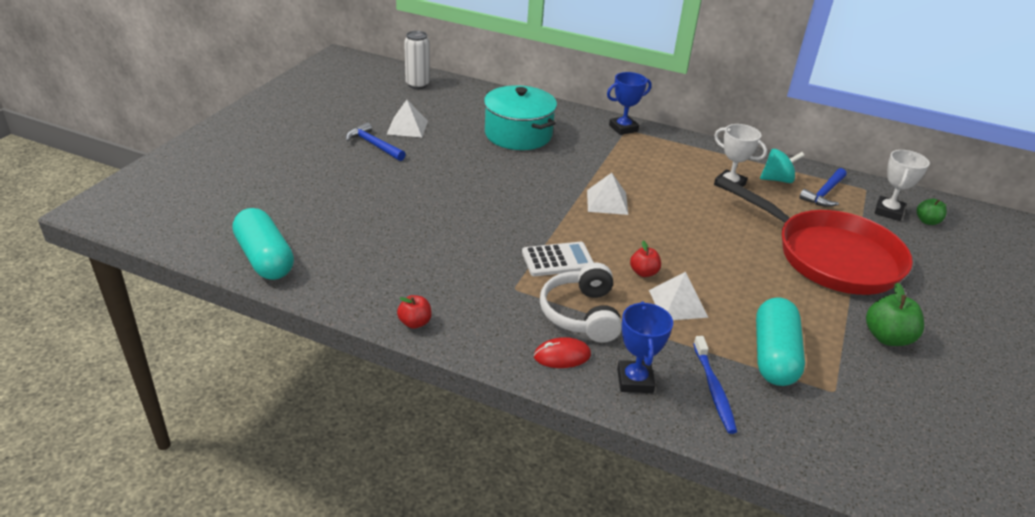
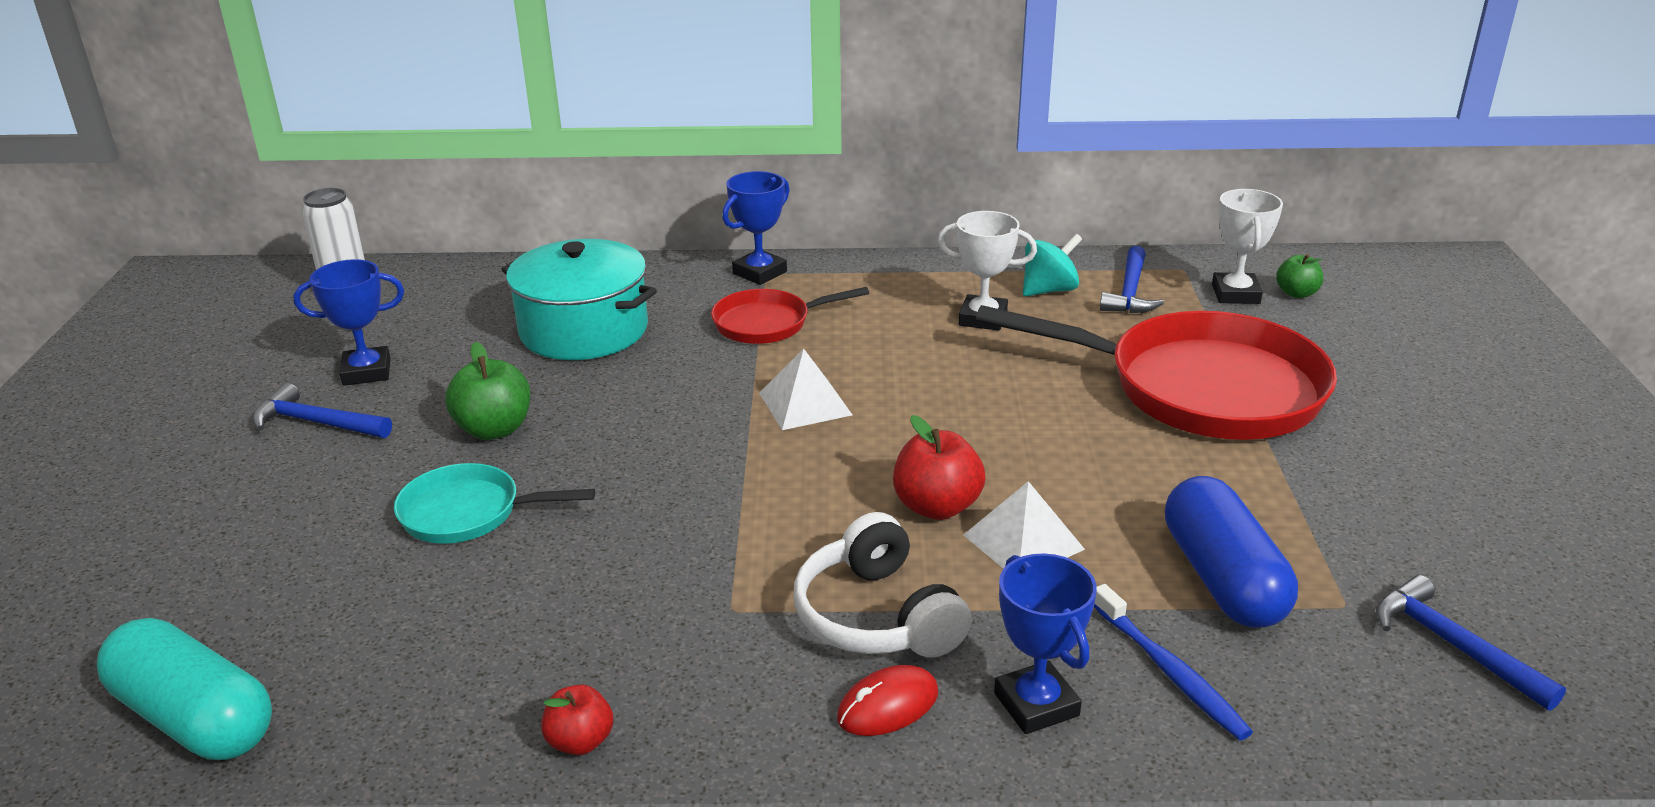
camera: 20 degrees left, 5 degrees down
white pyramid [387,100,428,137] -> blue trophy [293,259,404,386]
white calculator [522,242,594,276] -> none
red apple [630,241,661,277] -> red apple [893,415,986,520], size x1.60
turquoise capsule [756,297,805,386] -> blue capsule [1165,476,1298,628]
green apple [866,282,924,346] -> green apple moved to [445,342,530,440]
none -> turquoise pan [394,463,595,544]
none -> red pan [711,287,869,344]
none -> blue hammer [1376,575,1566,711]

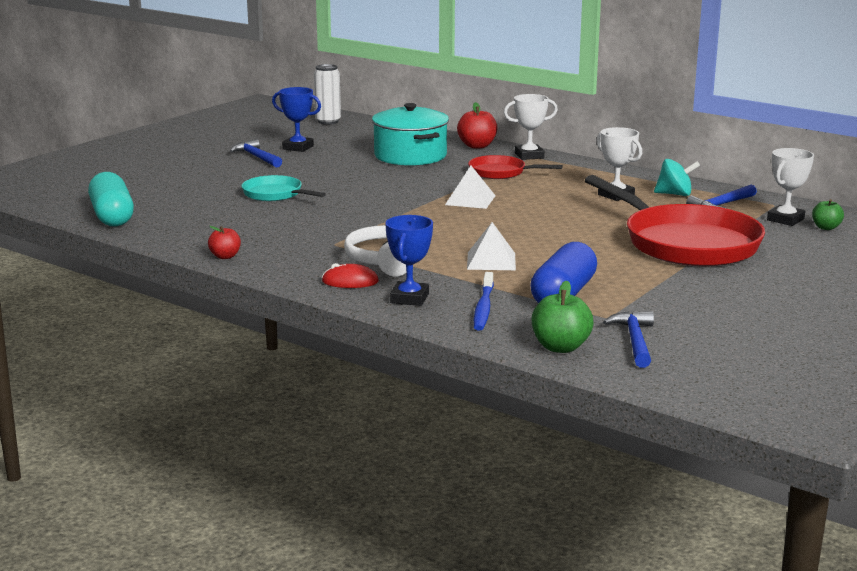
camera: 35 degrees right, 10 degrees down
green apple [445,342,530,440] -> green apple moved to [532,280,594,353]
blue trophy [722,171,790,285] -> white trophy [504,94,558,160]
red apple [893,415,986,520] -> red apple moved to [457,102,497,149]

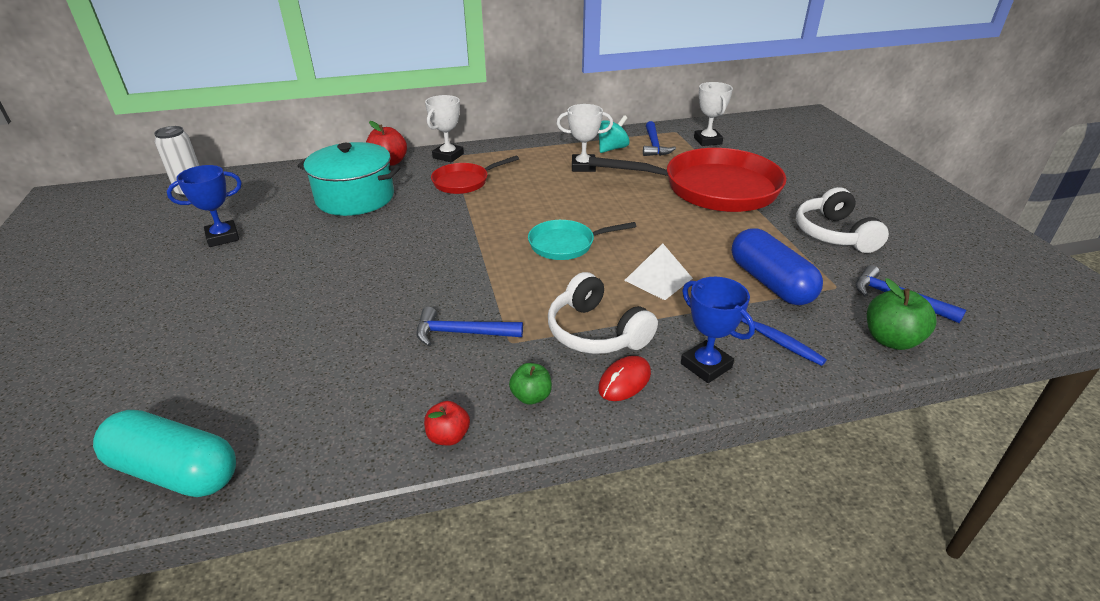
camera: 50 degrees left, 15 degrees up
blue hammer [230,139,282,168] -> blue hammer moved to [417,307,523,346]
turquoise pan [241,175,326,201] -> turquoise pan moved to [528,220,636,260]
white pyramid [445,166,496,209] -> none
green apple [812,199,844,230] -> green apple moved to [509,363,552,405]
none -> white headphones [796,187,889,253]

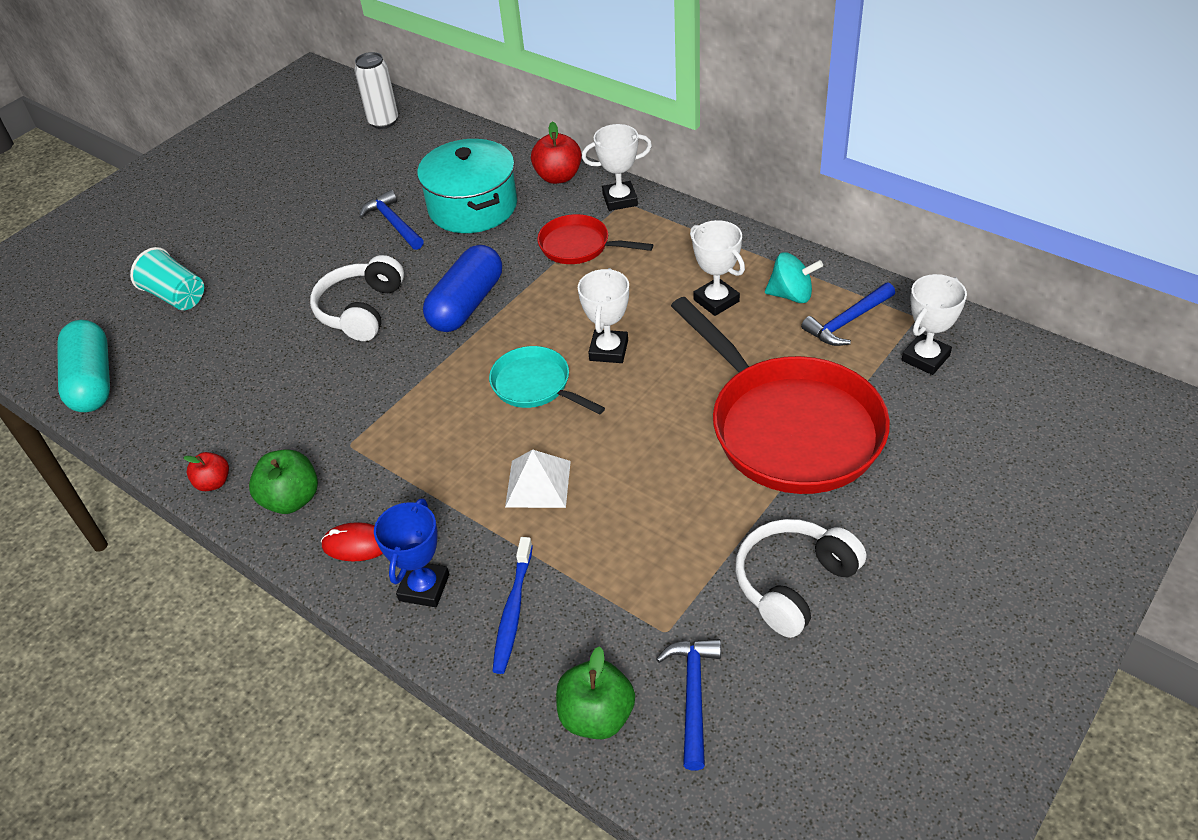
camera: 55 degrees right, 10 degrees up
blue trophy [167,165,242,247] -> none
blue hammer [417,307,523,346] -> blue hammer moved to [359,190,424,250]
green apple [509,363,552,405] -> green apple [249,449,318,514], size x1.60
white headphones [548,272,658,354] -> white headphones moved to [310,255,404,341]
blue capsule [732,228,823,305] -> blue capsule moved to [423,245,502,332]
none -> turquoise cup [130,247,204,310]
none -> white trophy [578,268,629,363]

